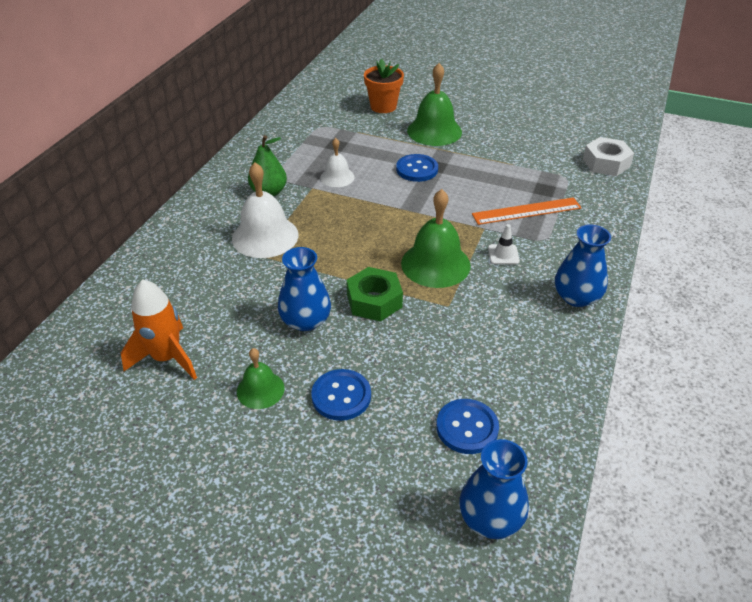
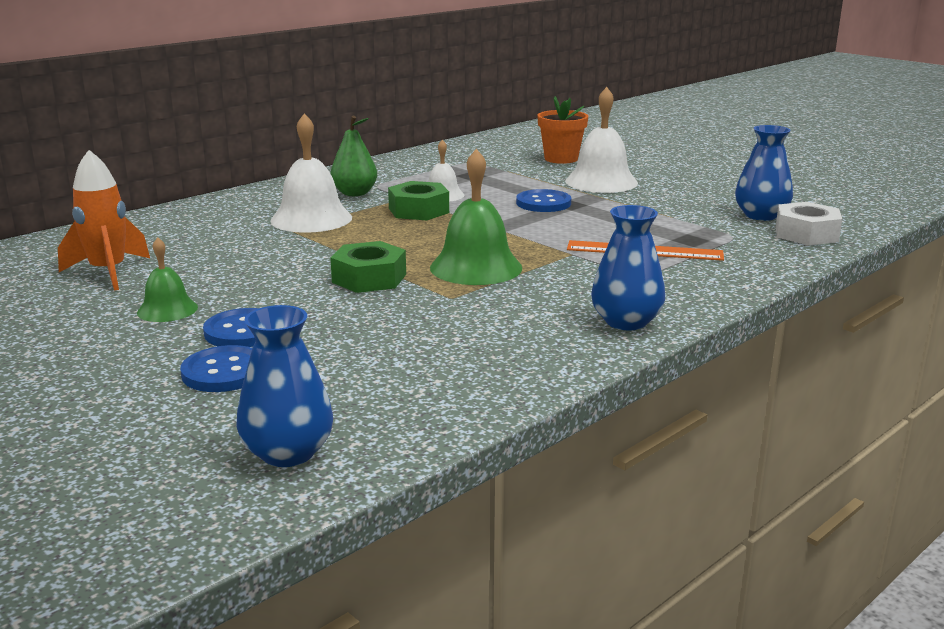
camera: 25 degrees right, 20 degrees down
blue vase [278,247,331,331] -> blue vase moved to [735,125,793,221]
green bell [407,63,462,146] -> white bell [565,87,638,193]
blue button [436,399,499,454] -> blue button moved to [180,345,252,392]
white traffic cone [488,224,520,264] -> none
none -> green nut [388,181,449,220]

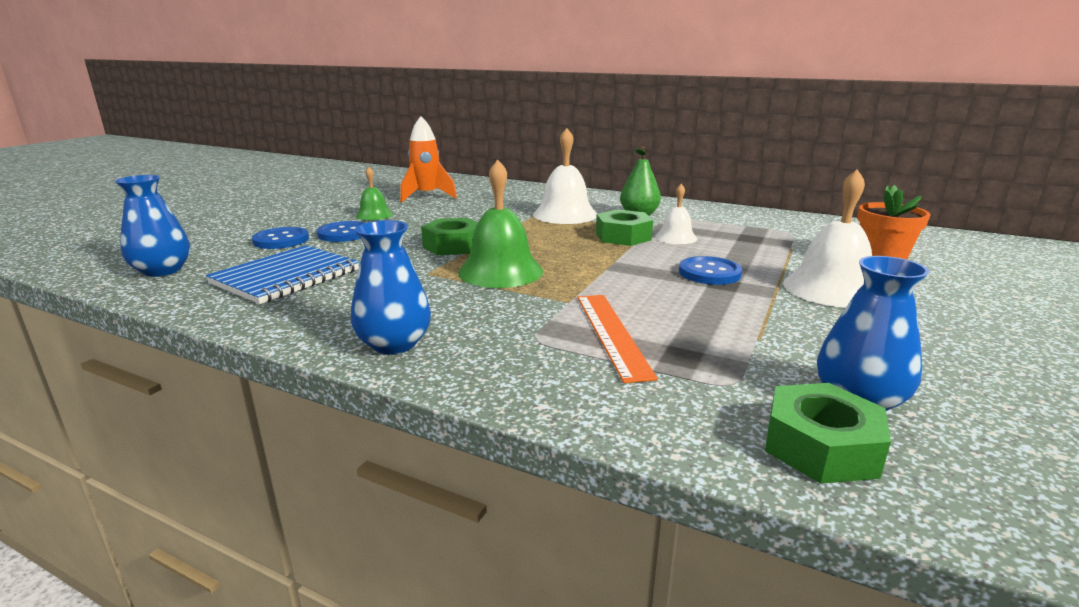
camera: 70 degrees right, 0 degrees up
white nut [776,202,842,245] -> green nut [765,383,891,484]
none -> blue notebook [206,245,359,304]

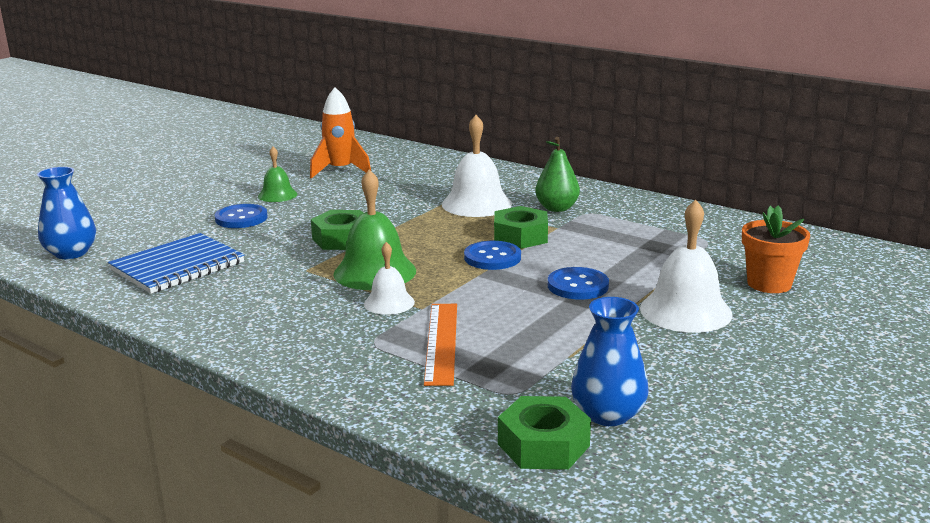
camera: 10 degrees right, 0 degrees up
blue button [252,227,309,249] -> blue button moved to [464,241,521,270]
blue vase [351,220,431,354] -> none
white bell [655,184,697,244] -> white bell moved to [364,242,415,315]

